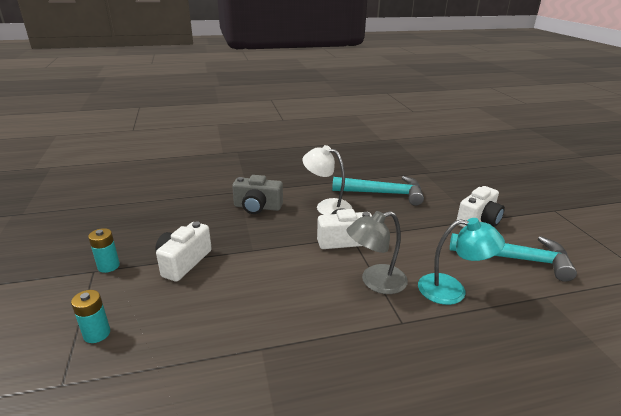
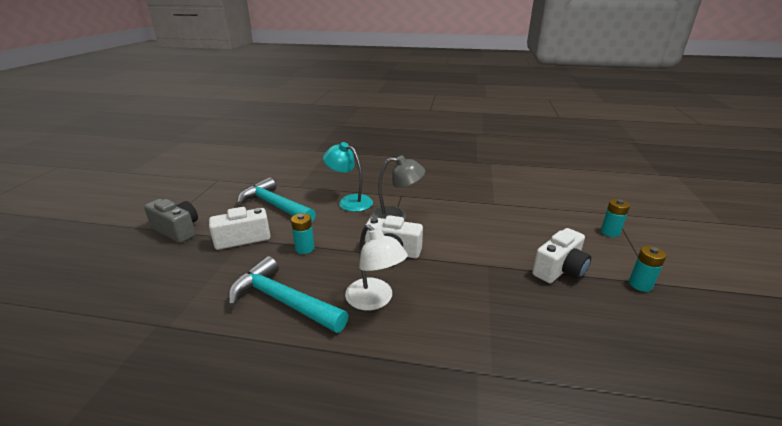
camera: 155 degrees left, 0 degrees up
grey camera [232,175,283,214] -> grey camera moved to [144,199,198,243]
none -> turquoise battery [291,213,314,254]

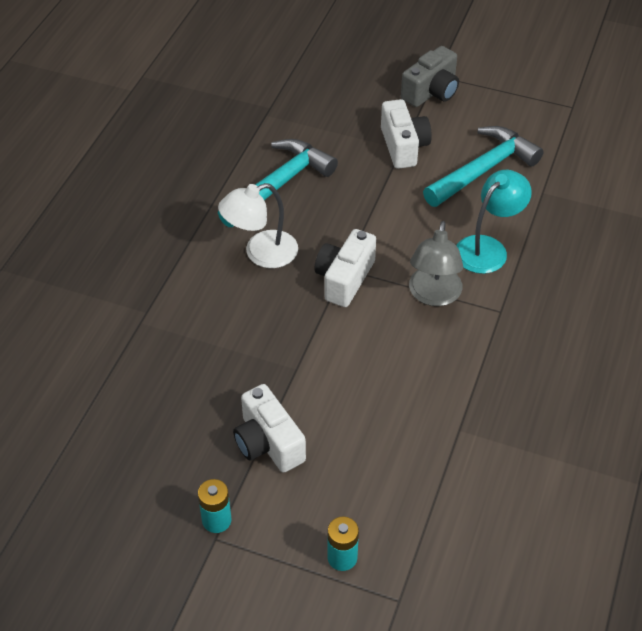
camera: 100 degrees right, 20 degrees up
turquoise battery [291,213,314,254] -> none

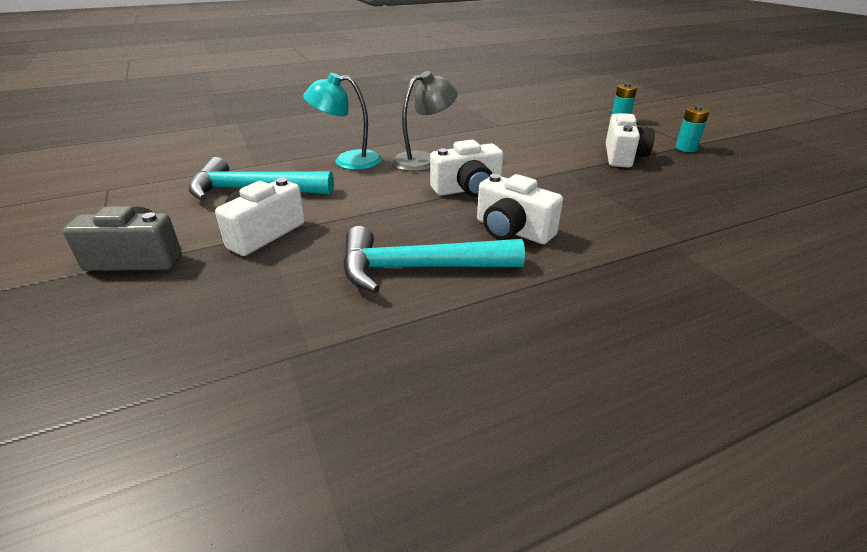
camera: 135 degrees left, 15 degrees down
white lamp [218,183,298,268] -> white camera [477,174,563,244]

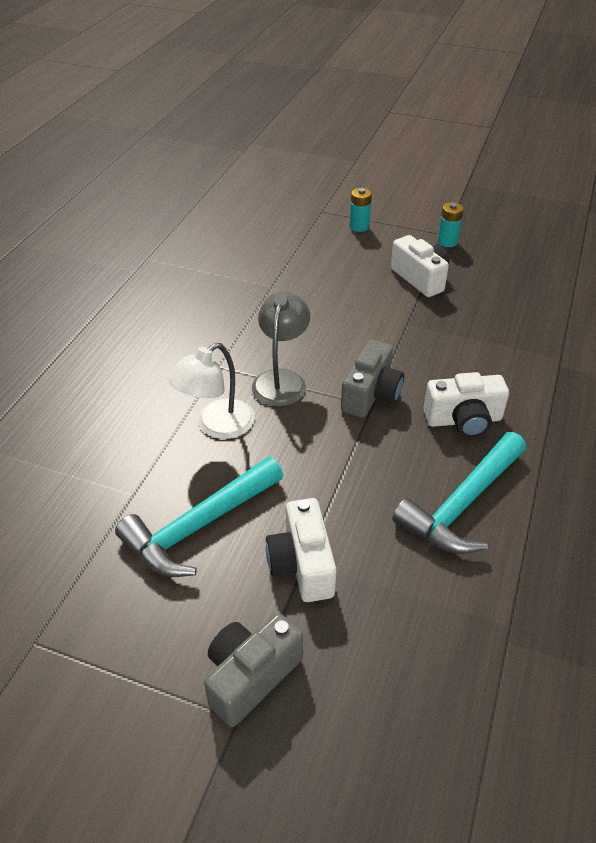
camera: 45 degrees left, 10 degrees up
turquoise lamp [303,73,382,170] -> white lamp [168,343,255,439]
white camera [430,140,503,197] -> grey camera [341,340,404,418]

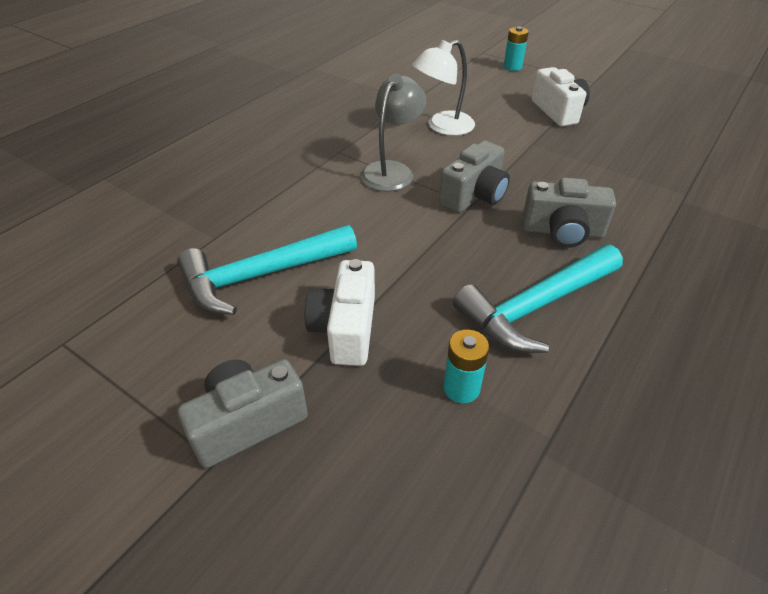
camera: 15 degrees right, 0 degrees up
white lamp [168,343,255,439] -> white lamp moved to [412,40,475,136]
white camera [424,372,509,438] -> grey camera [523,177,616,247]
turquoise battery [437,202,464,247] -> turquoise battery moved to [443,330,489,403]

